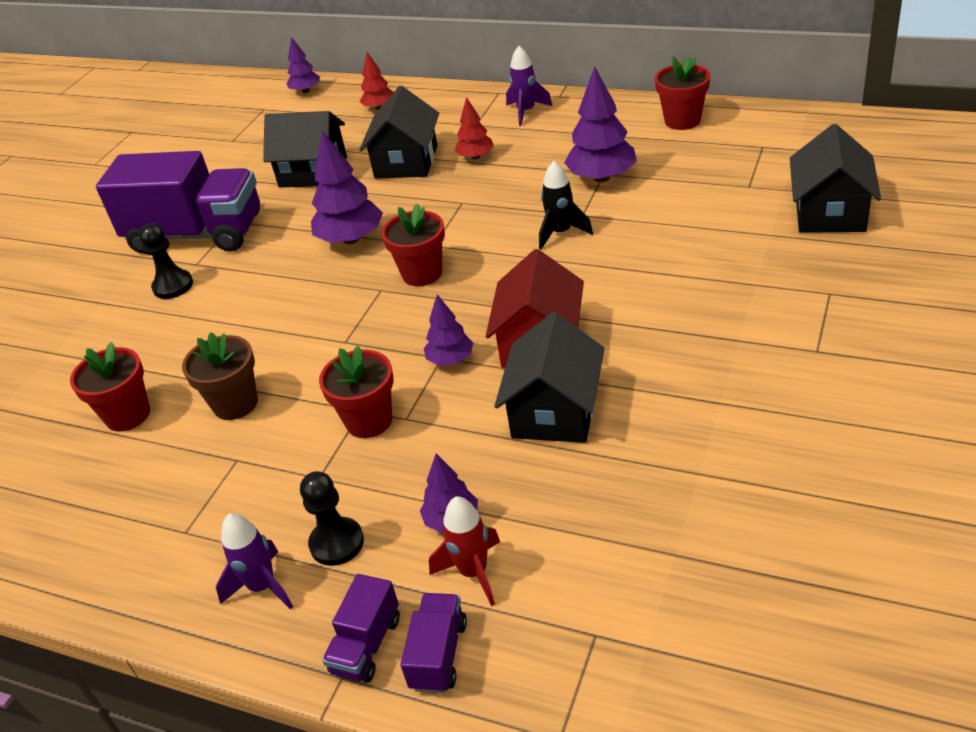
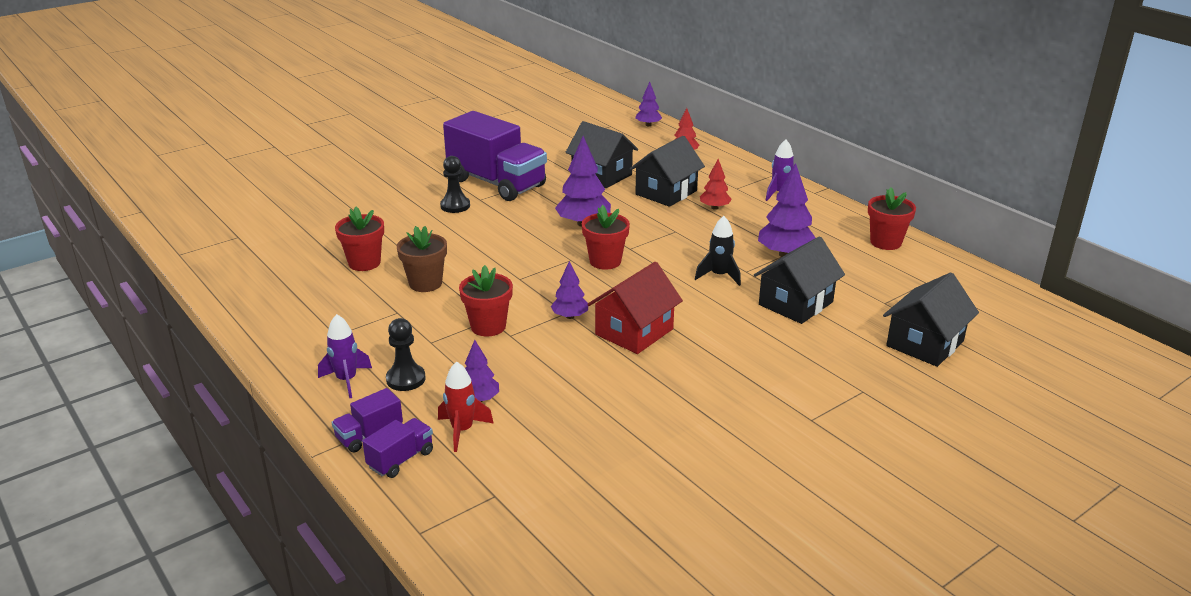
camera: 25 degrees right, 10 degrees down
black house [494,312,605,443] -> black house moved to [754,236,845,324]

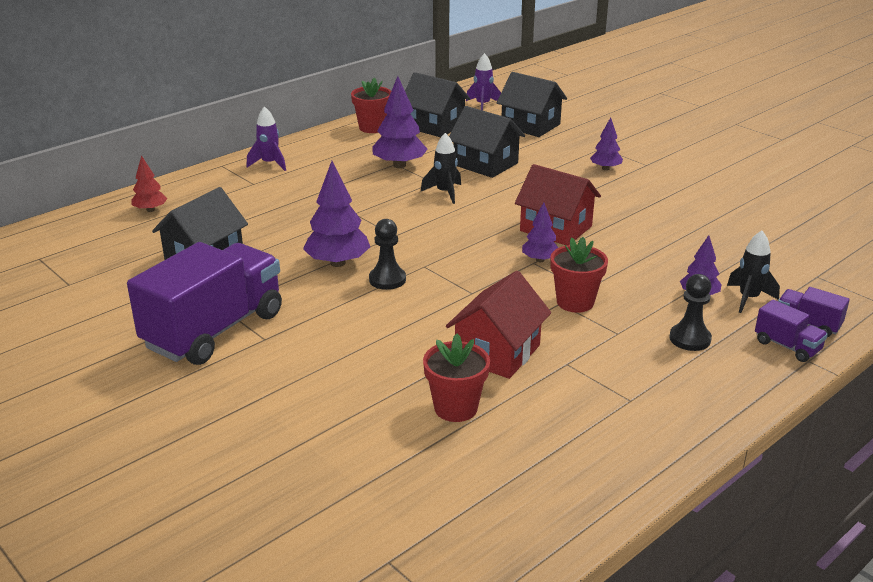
camera: 95 degrees left, 0 degrees up
purple rocket [318,314,372,399] -> purple rocket moved to [466,53,501,110]
brown flower pot [397,226,447,292] -> red house [446,271,551,379]
red rocket [438,362,494,452] -> black rocket [727,231,780,313]
black pawn [440,156,470,213] -> black pawn moved to [369,219,406,290]
red flower pot [582,205,630,270] -> none
black house [630,136,705,207] -> black house moved to [405,72,470,137]
purple tree [635,82,662,126] -> purple tree moved to [590,117,623,170]
red tree [700,159,732,210] -> none

